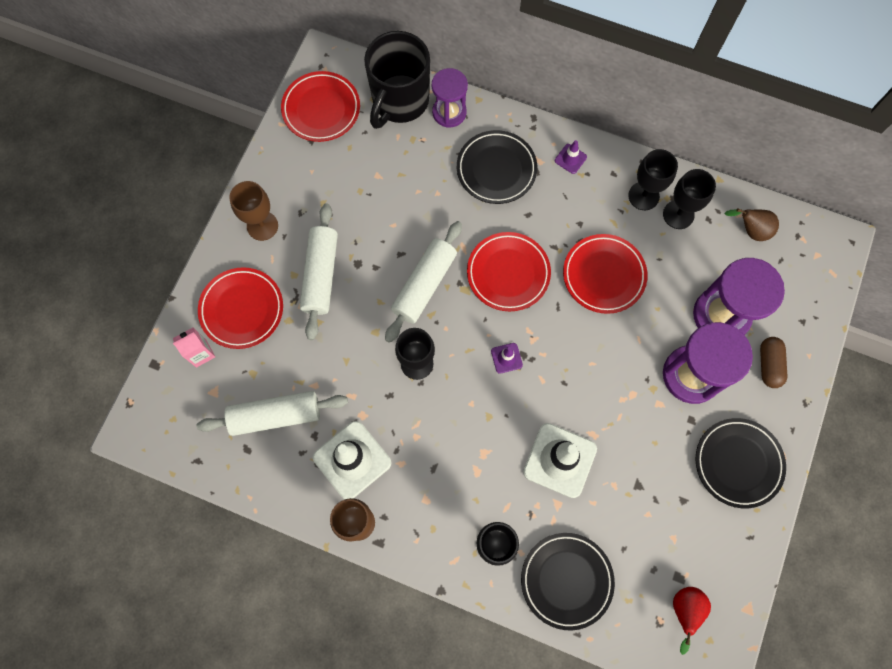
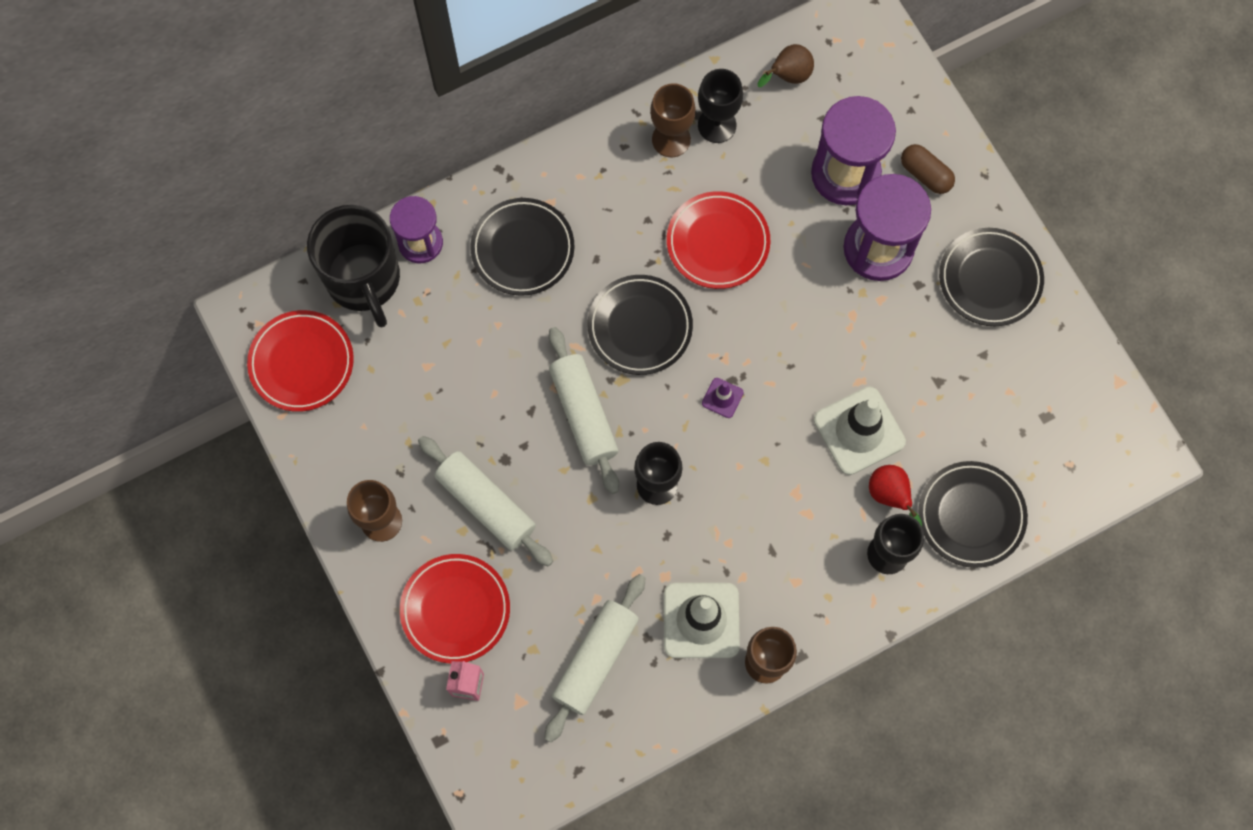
camera: 50 degrees left, 0 degrees up
red plate [467,232,551,311] -> black plate [588,275,693,375]
purple traffic cone [555,140,587,174] -> none
black goblet [628,149,678,210] -> brown goblet [650,83,696,157]
red pear [673,587,711,655] -> red pear moved to [869,465,922,526]

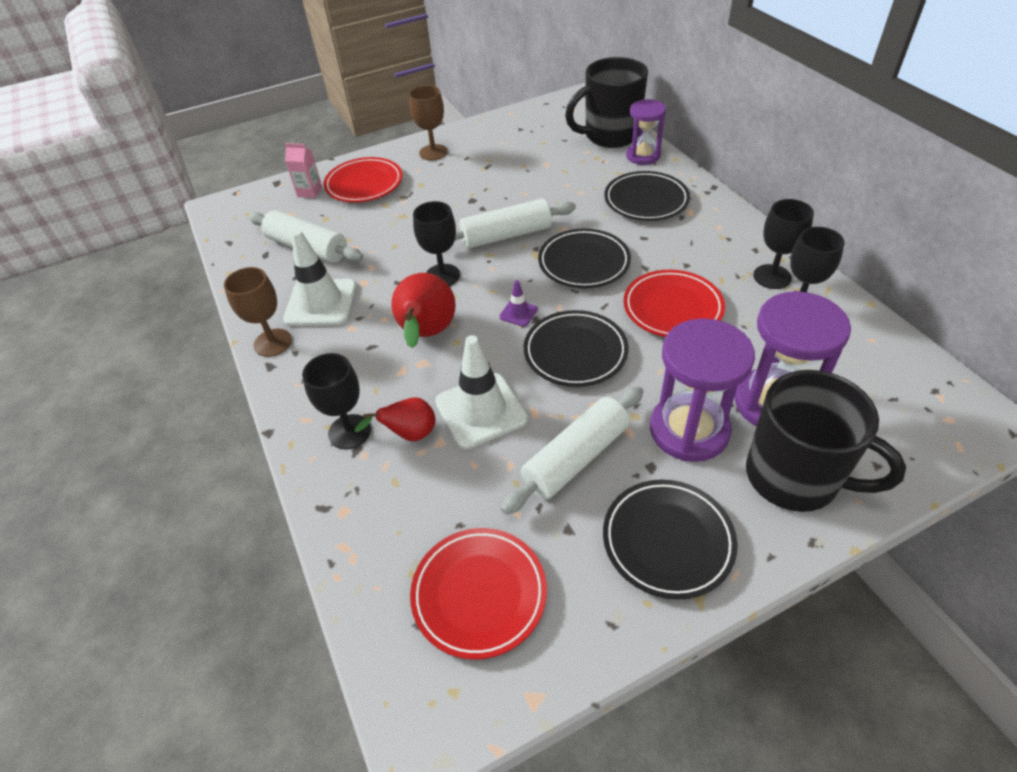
camera: 95 degrees right, 25 degrees down
red plate [247,310,354,412] -> red plate moved to [410,528,547,659]
white rolling pin [418,436,553,567] -> white rolling pin moved to [501,386,643,515]
brown goblet [650,83,696,157] -> black goblet [753,199,814,289]
brown pear [758,44,814,87] -> none
brown capsule [901,144,955,194] -> black mug [746,370,906,512]
black plate [918,461,1028,568] -> black plate moved to [524,310,629,387]
none -> red pear [391,273,456,348]

